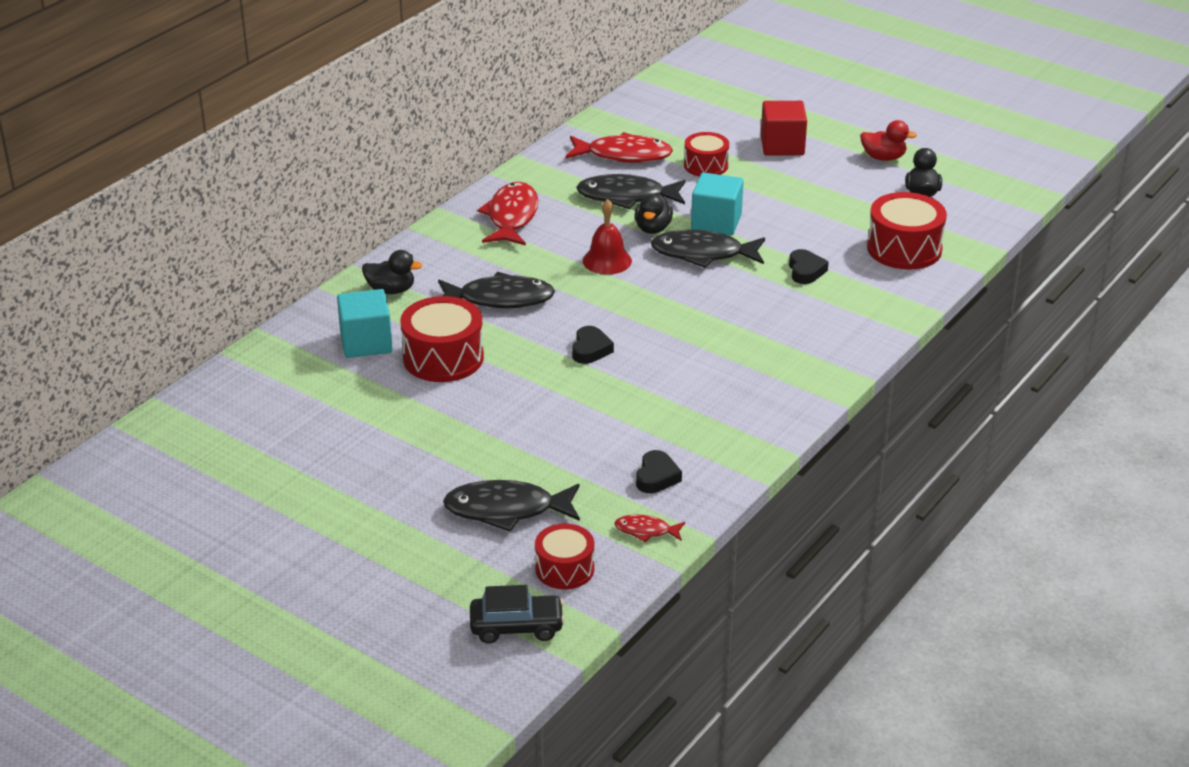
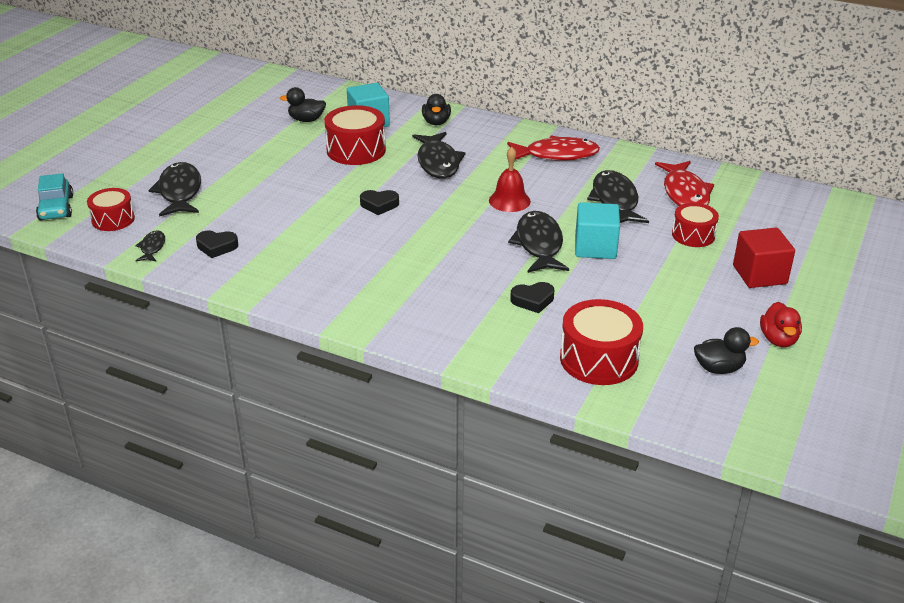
camera: 80 degrees right, 0 degrees up
black car [470,585,565,644] -> turquoise car [36,173,73,221]
red fish [614,515,685,542] -> black fish [135,230,165,262]
black duck [635,193,673,234] -> black duck moved to [280,87,326,122]

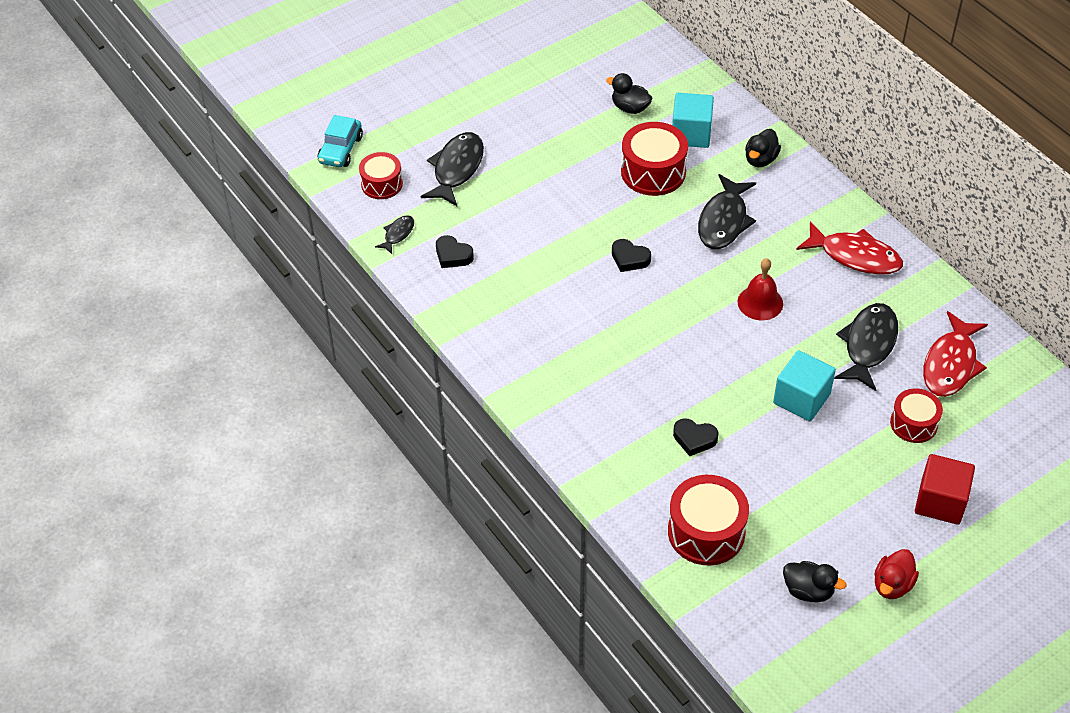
camera: 30 degrees right, 15 degrees up
black fish [508,211,569,273] -> none

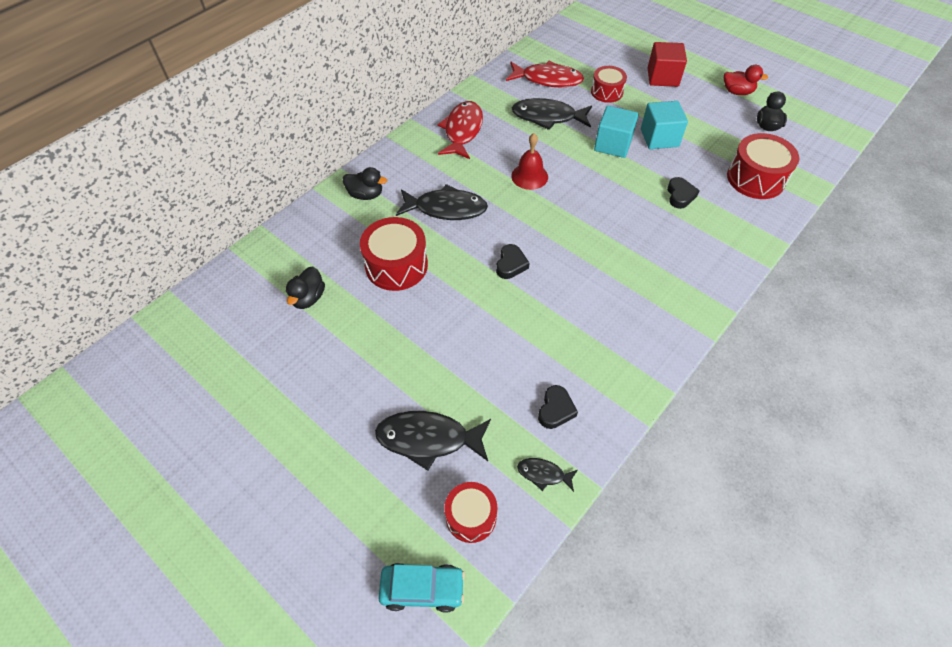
camera: 105 degrees left, 5 degrees up
turquoise cube [672,93,714,148] -> turquoise cube moved to [641,101,688,149]

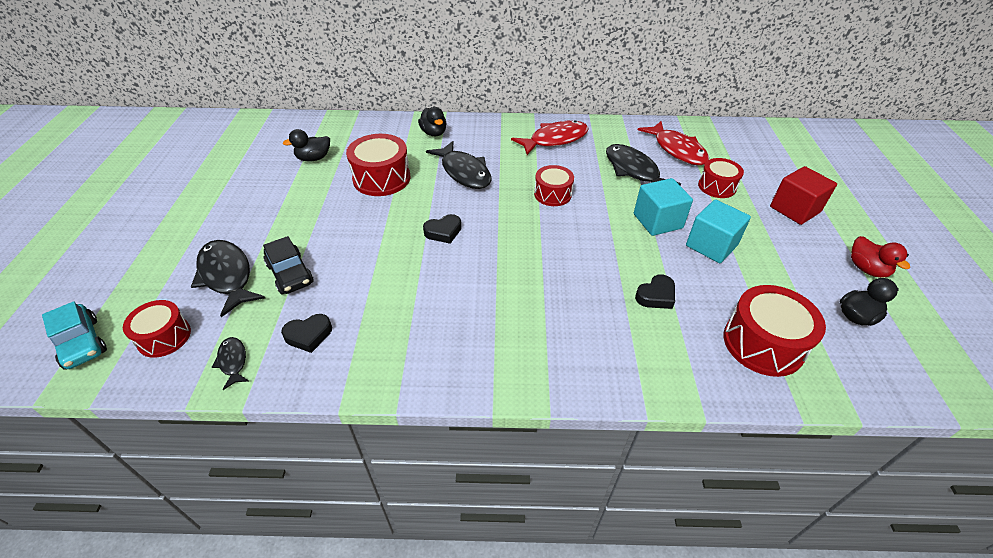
camera: 50 degrees right, 10 degrees down
red bell [511,133,548,190] -> red drum [534,165,574,206]
none -> black car [263,236,314,294]

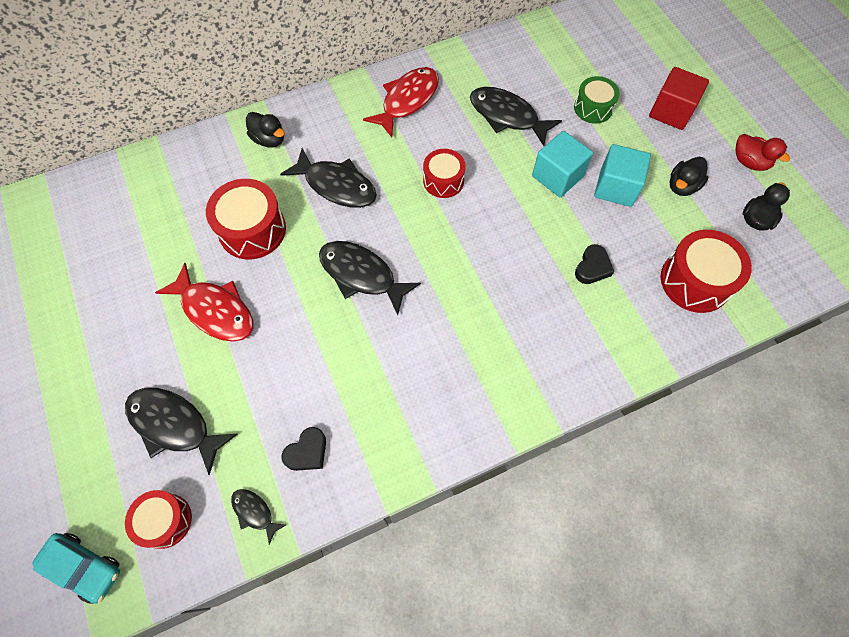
camera: 25 degrees left, 20 degrees up
black car [263,236,314,294] -> none
black duck [283,129,330,161] -> black duck moved to [670,157,709,196]
black heart [423,214,461,244] -> black fish [319,241,421,315]
red fish [638,121,709,165] -> red fish moved to [155,263,253,342]
red drum [698,158,744,198] -> green drum [574,76,620,124]

